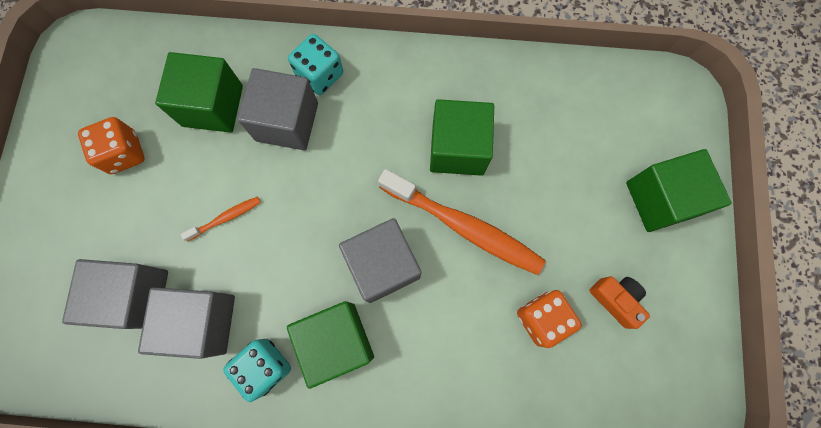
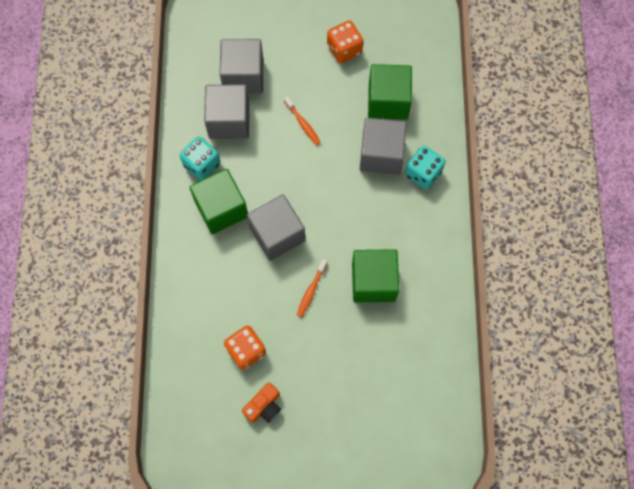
camera: 85 degrees right, 5 degrees down
orange toothbrush [378,169,546,275] -> orange toothbrush [297,259,327,317], size x0.45
green cube [626,149,731,232] -> none

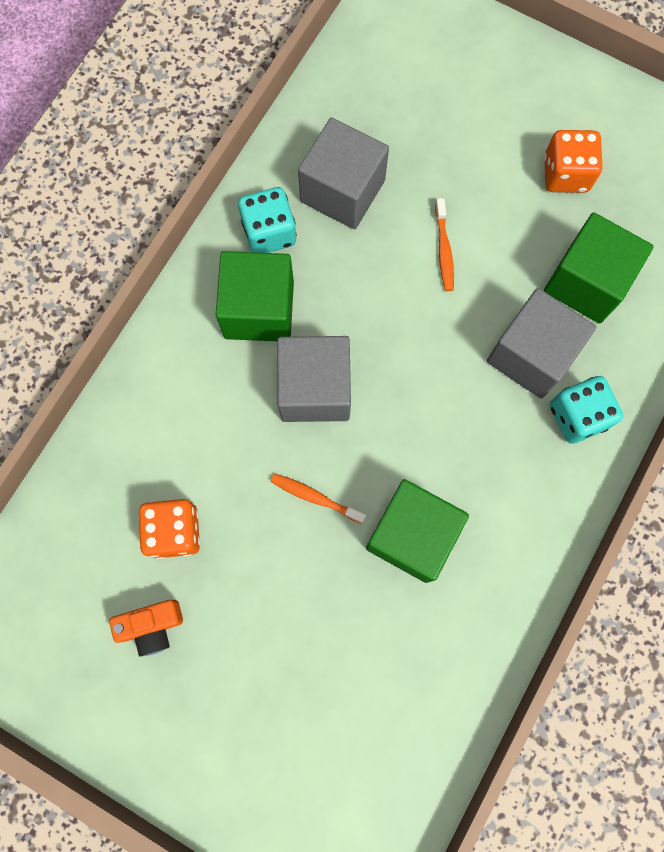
camera: 30 degrees right, 5 degrees up
grey cube [220,39,263,93] -> none
orange toothbrush [297,259,327,317] -> orange toothbrush turned 60 degrees clockwise [271,473,366,524]

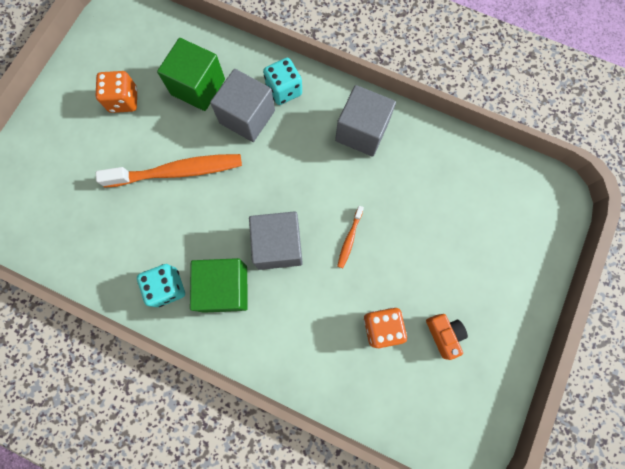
camera: 95 degrees left, 0 degrees up
grey cube [298,117,389,229] -> grey cube moved to [335,85,396,156]
green cube [366,479,469,583] -> none
orange toothbrush [435,198,454,291] -> orange toothbrush [96,154,242,188], size x2.21

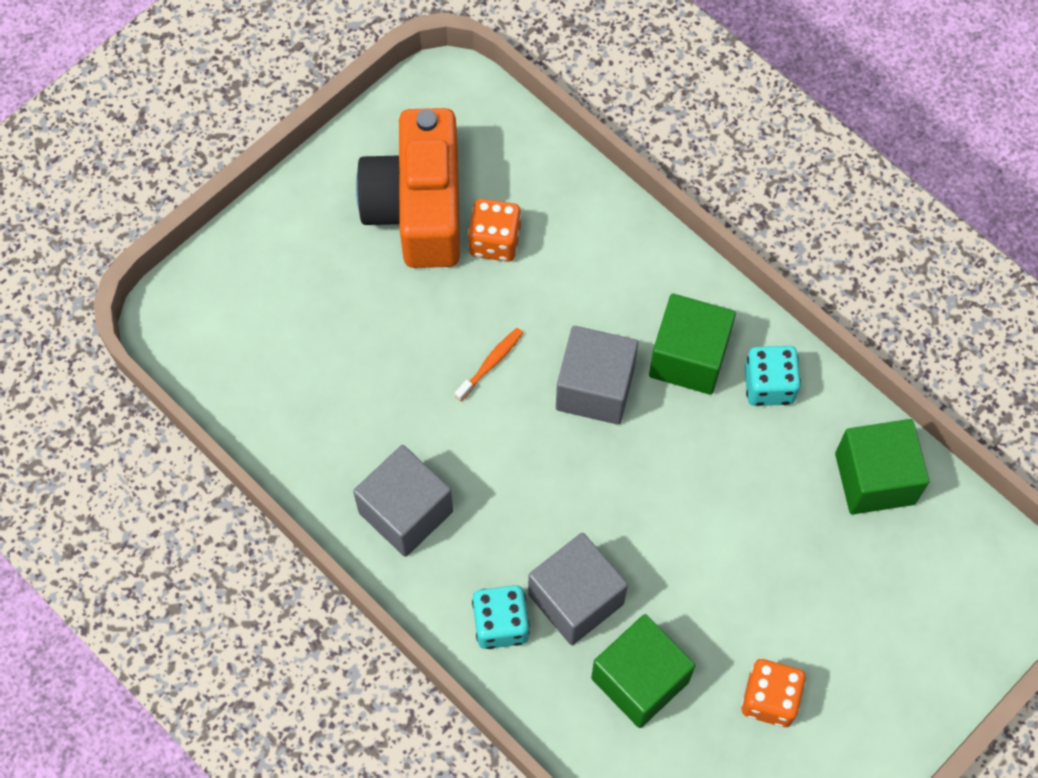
camera: 160 degrees left, 10 degrees down
orange toothbrush [96,154,242,188] -> none
orange camera [426,314,468,360] -> orange camera [356,108,460,268], size x2.47
none -> green cube [835,419,929,515]

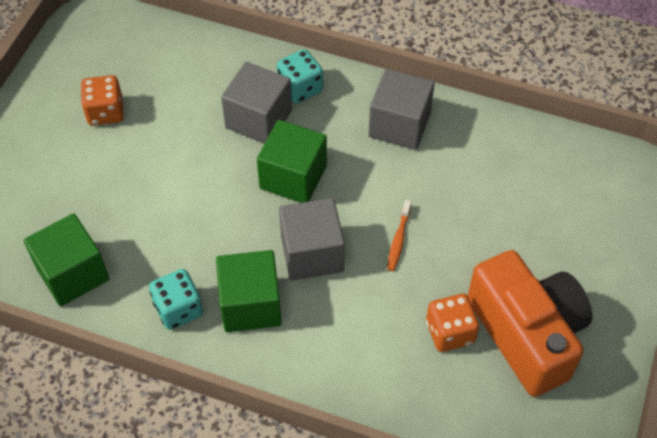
camera: 155 degrees right, 10 degrees down
green cube [591,614,695,728] -> green cube moved to [257,120,327,203]

